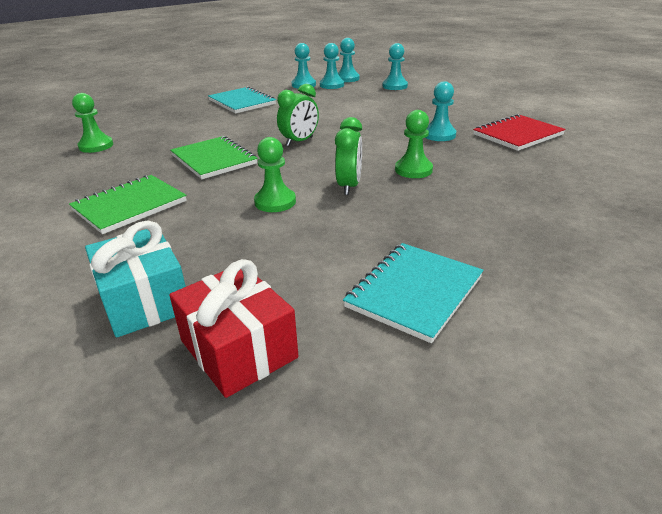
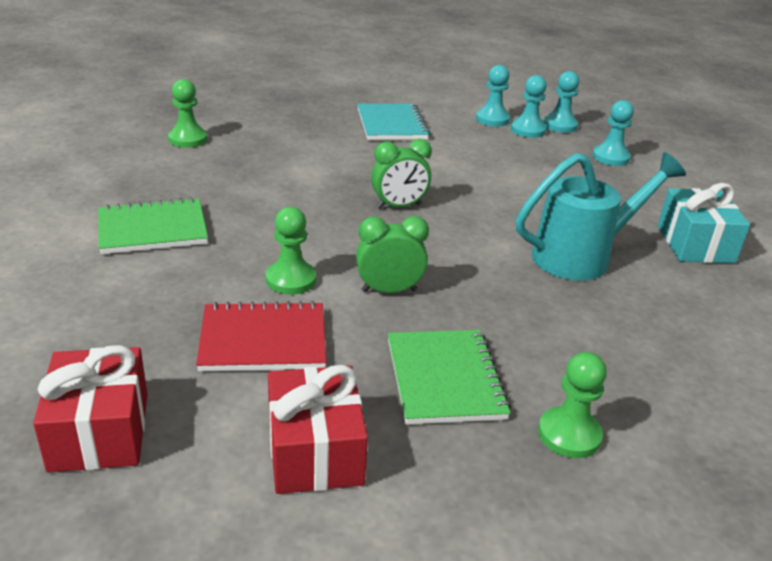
camera: 25 degrees right, 0 degrees up
turquoise gift [85,221,186,338] -> turquoise gift moved to [658,183,750,263]
green notebook [170,136,258,179] -> green notebook moved to [388,330,511,424]
green clock [335,117,362,195] -> green clock turned 135 degrees counterclockwise [356,216,429,293]
turquoise notebook [343,243,484,343] -> red gift [268,365,368,494]
green pawn [395,110,433,178] -> green pawn moved to [538,352,607,458]
turquoise pawn [425,81,456,141] -> turquoise watering can [516,152,686,281]
red notebook [473,114,566,151] -> red notebook moved to [196,301,326,371]

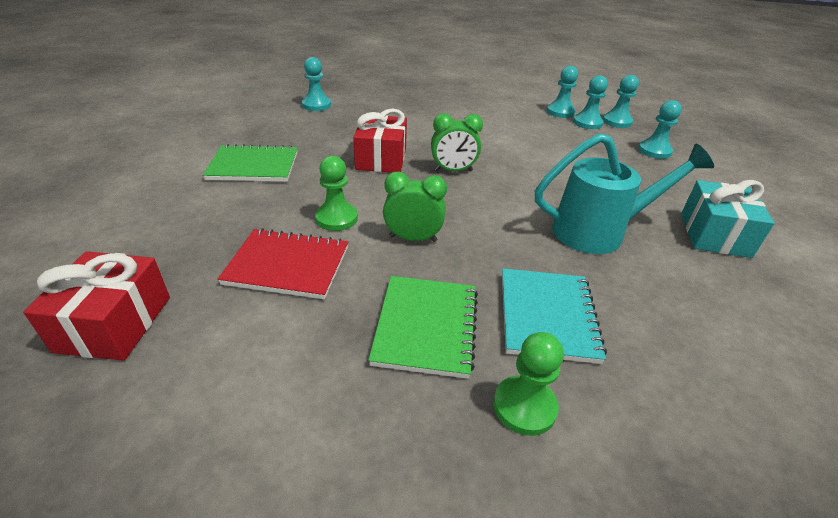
camera: 15 degrees right, 5 degrees up
green pawn [168,79,207,148] -> turquoise pawn [302,57,331,111]
red gift [268,365,368,494] -> red gift moved to [353,109,407,173]
turquoise notebook [357,104,430,140] -> turquoise notebook moved to [502,268,607,364]

